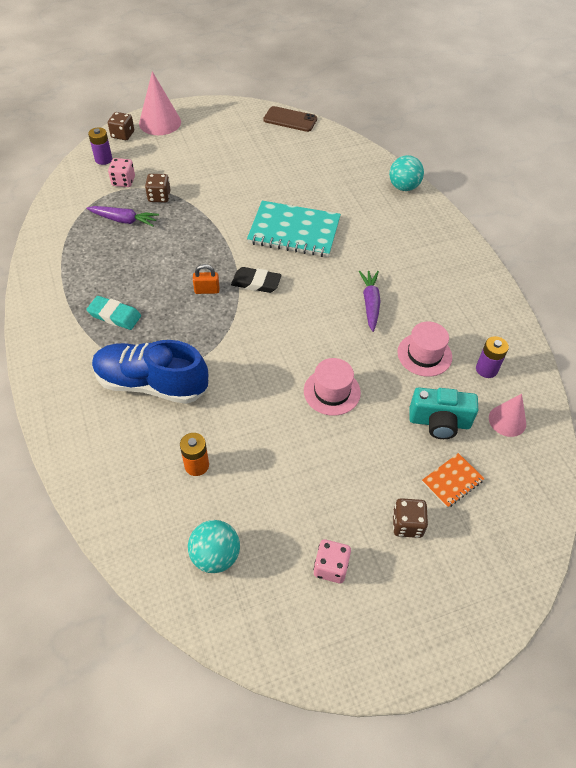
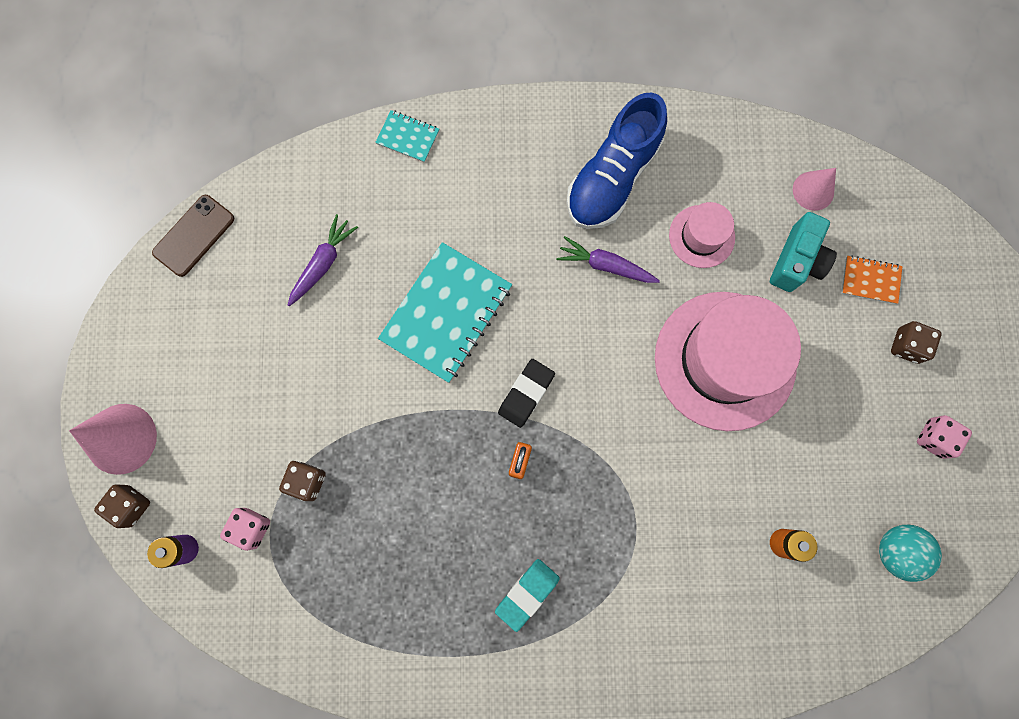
camera: 70 degrees left, 25 degrees up
purple carrot [86,206,159,227] -> purple carrot moved to [288,214,358,306]
blue shoe [92,340,208,404] -> blue shoe moved to [567,92,667,229]
pink hat [304,358,361,416] -> pink hat [655,292,801,431], size x2.08
turquoise ball [389,155,424,191] -> turquoise notebook [375,110,439,163]
orange notebook [422,453,485,508] -> orange notebook turned 60 degrees counterclockwise [842,255,903,304]
purple battery [476,336,509,378] -> none

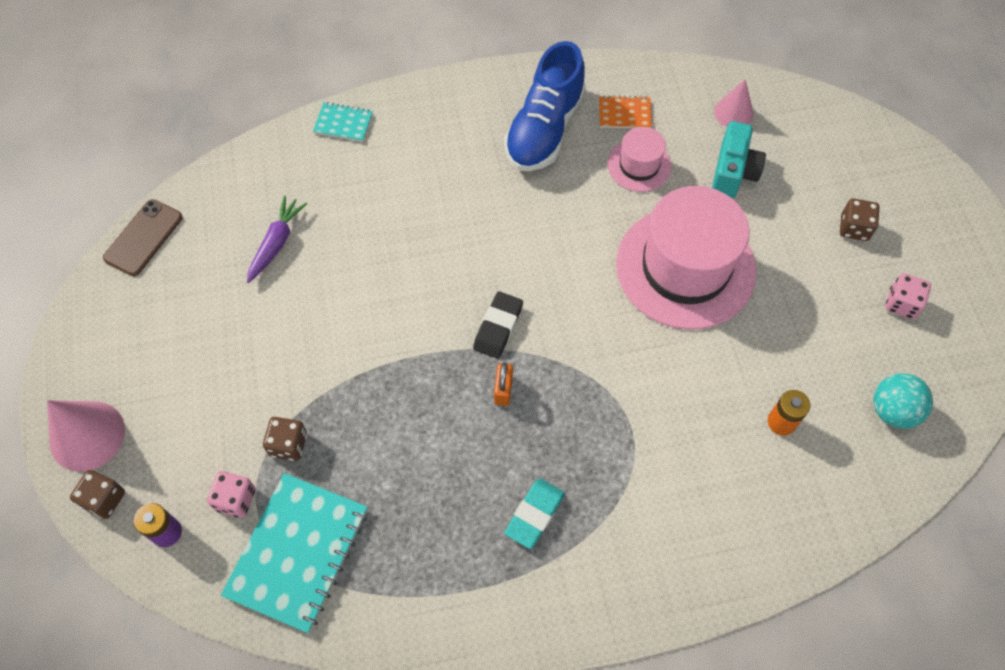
camera: 10 degrees left, 15 degrees down
turquoise notebook [378,242,512,383] -> turquoise notebook moved to [221,473,368,633]
purple carrot [556,236,660,283] -> none
orange notebook [842,255,903,304] -> orange notebook moved to [599,95,652,128]

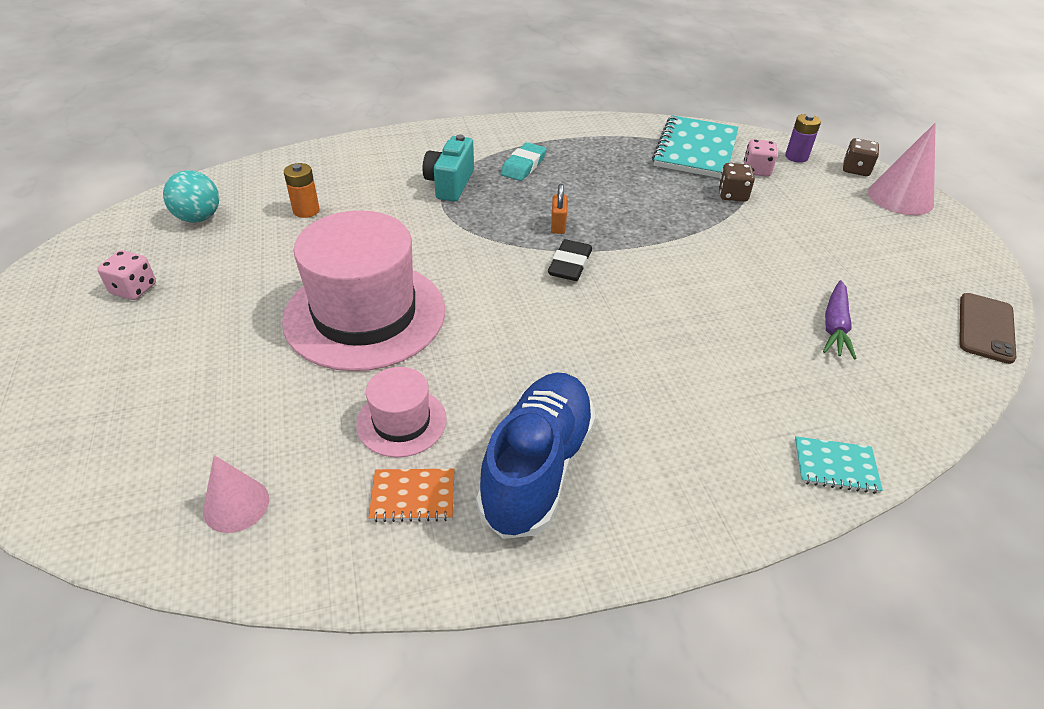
camera: 175 degrees right, 20 degrees down
turquoise camera [712,121,766,199] -> turquoise camera moved to [423,135,474,202]
brown dice [840,198,880,241] -> none

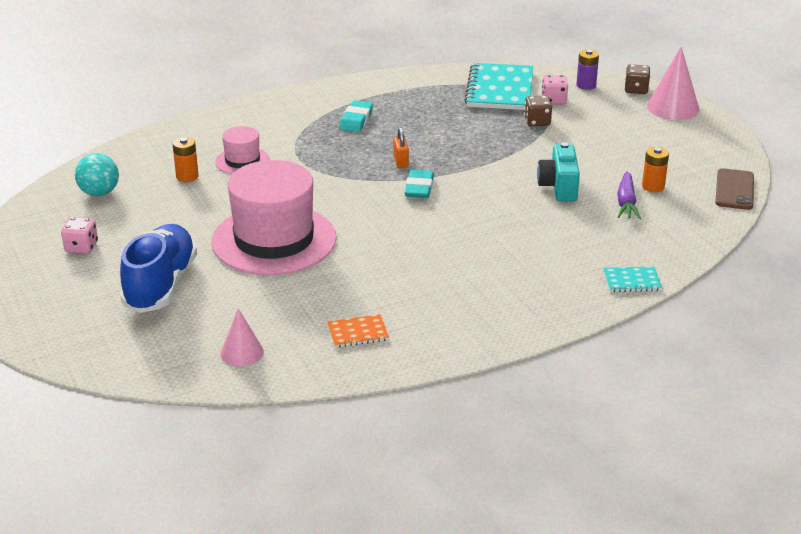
camera: 10 degrees left, 10 degrees down
pink hat [356,367,447,457] -> pink hat moved to [215,126,270,174]
turquoise camera [423,135,474,202] -> turquoise camera moved to [537,142,580,201]
blue shoe [476,372,596,539] -> blue shoe moved to [120,224,197,313]
black eraser [548,239,592,281] -> turquoise eraser [405,170,434,198]
none -> orange battery [642,147,669,192]

